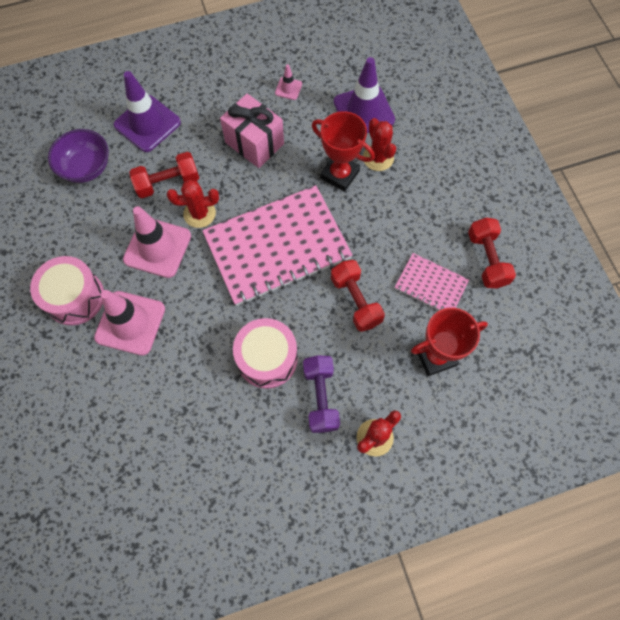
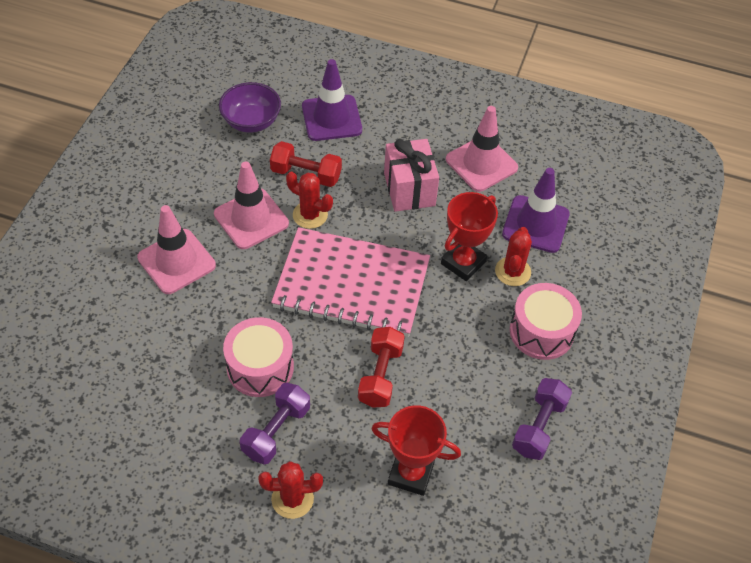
camera: 35 degrees right, 15 degrees down
pink drum [30,256,104,325] -> pink drum moved to [510,283,582,360]
pink traffic cone [275,65,302,100] -> pink traffic cone [446,106,518,192], size x2.15
red trophy [312,111,375,192] -> red trophy turned 60 degrees clockwise [441,192,498,281]
pink notebook [395,253,469,311] -> none
red dumbbell [468,218,516,288] -> purple dumbbell [512,378,572,460]

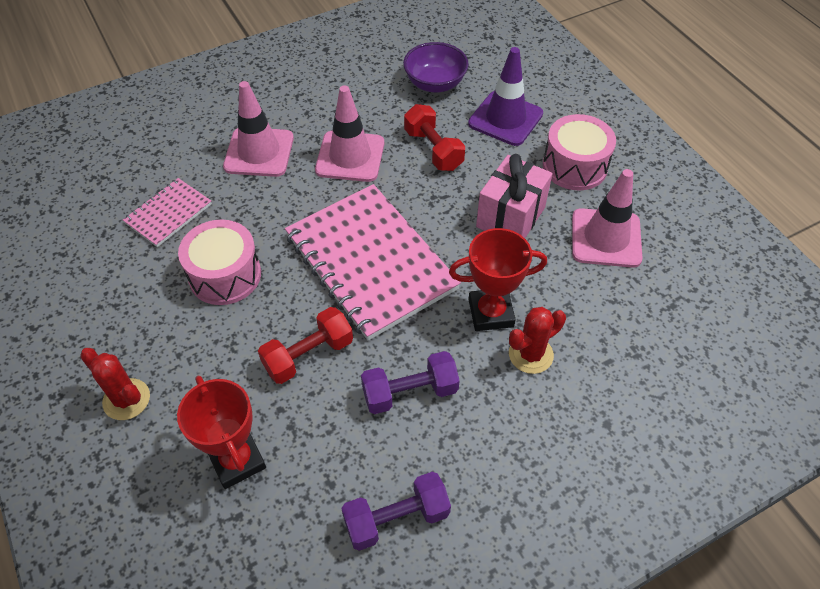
camera: 45 degrees right, 0 degrees up
purple dumbbell [240,383,310,465] -> purple dumbbell moved to [361,351,460,414]
red cactus [286,172,333,229] -> none
purple traffic cone [502,168,570,253] -> none
pink drum [510,283,582,360] -> pink drum moved to [543,114,616,190]
none -> pink notebook [123,178,212,247]

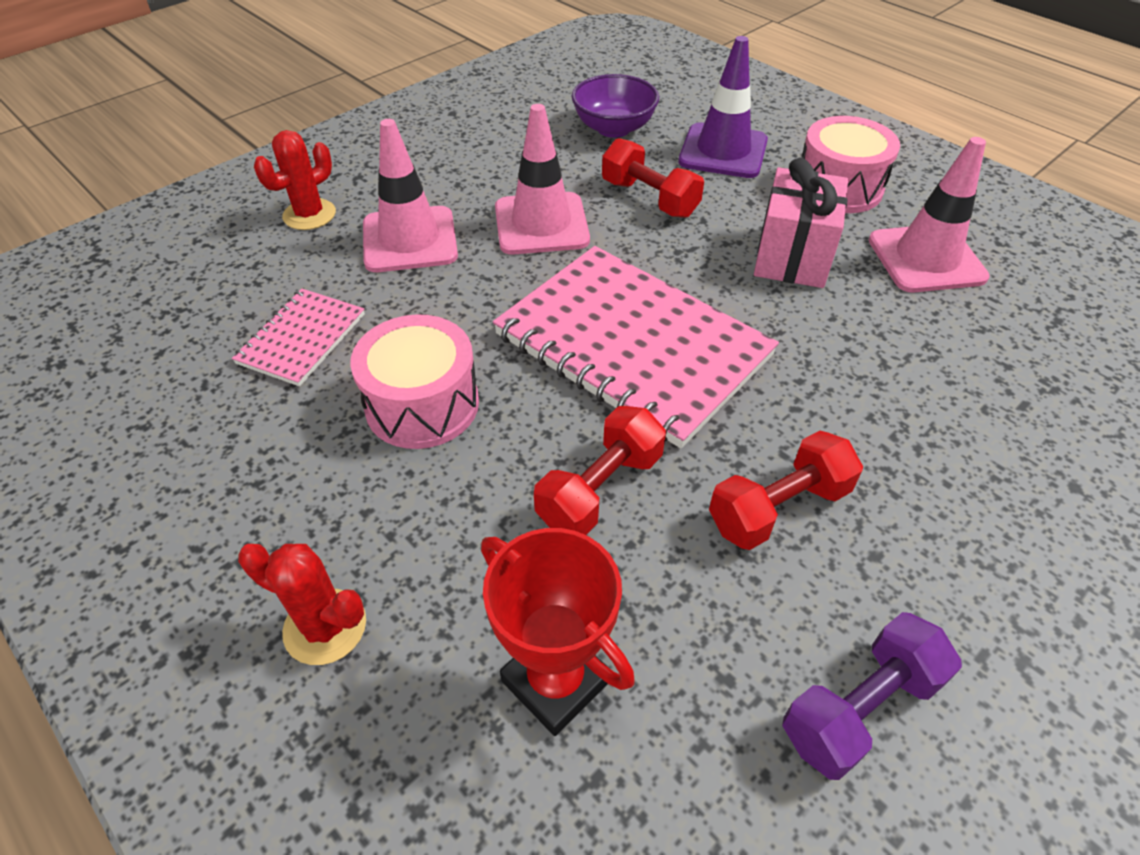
camera: 15 degrees left, 5 degrees down
purple dumbbell [361,351,460,414] -> red dumbbell [709,431,863,550]
red trophy [449,228,547,331] -> none
red cactus [509,307,566,374] -> red cactus moved to [254,130,336,230]

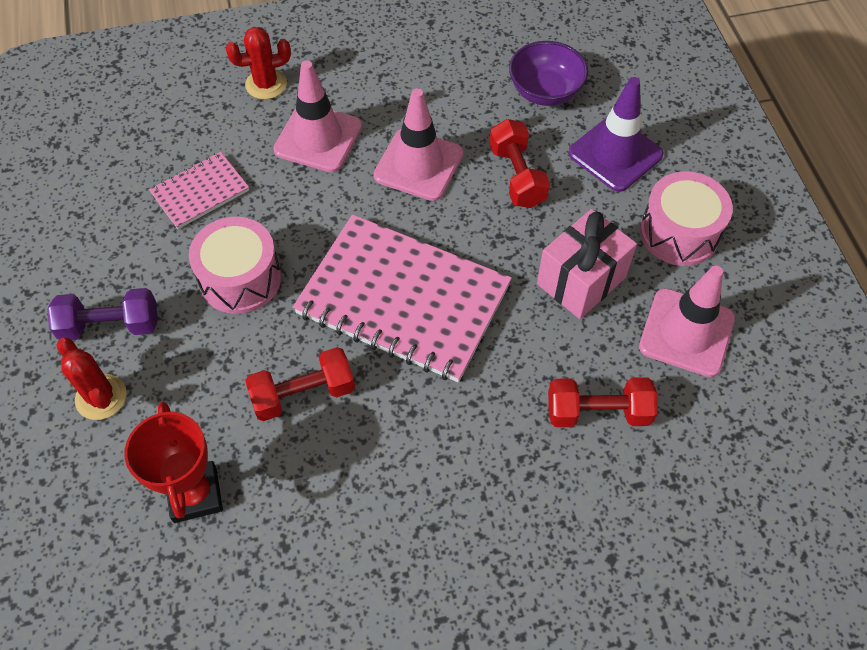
camera: 30 degrees right, 10 degrees up
pink notebook [493,246,779,448] -> pink notebook turned 45 degrees counterclockwise [293,214,512,382]
red dumbbell [709,431,863,550] -> red dumbbell moved to [548,377,658,427]
purple dumbbell [782,612,962,780] -> purple dumbbell moved to [47,288,158,340]

